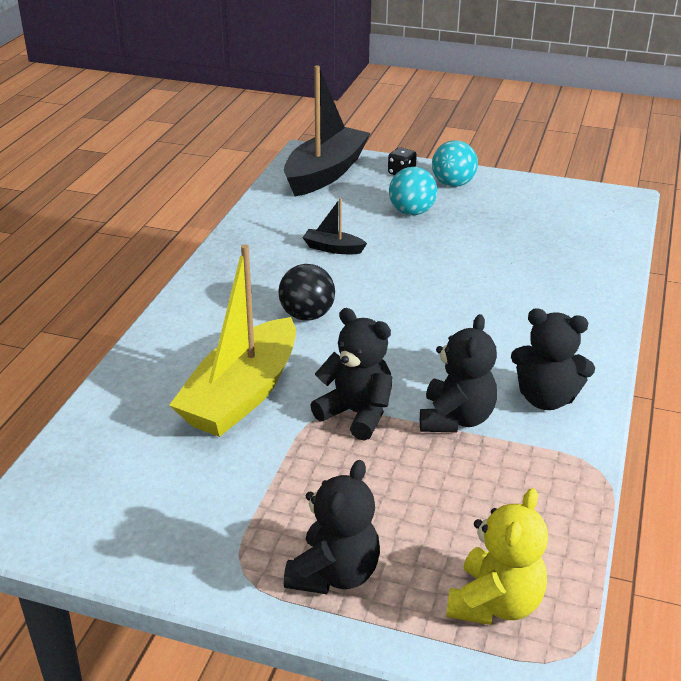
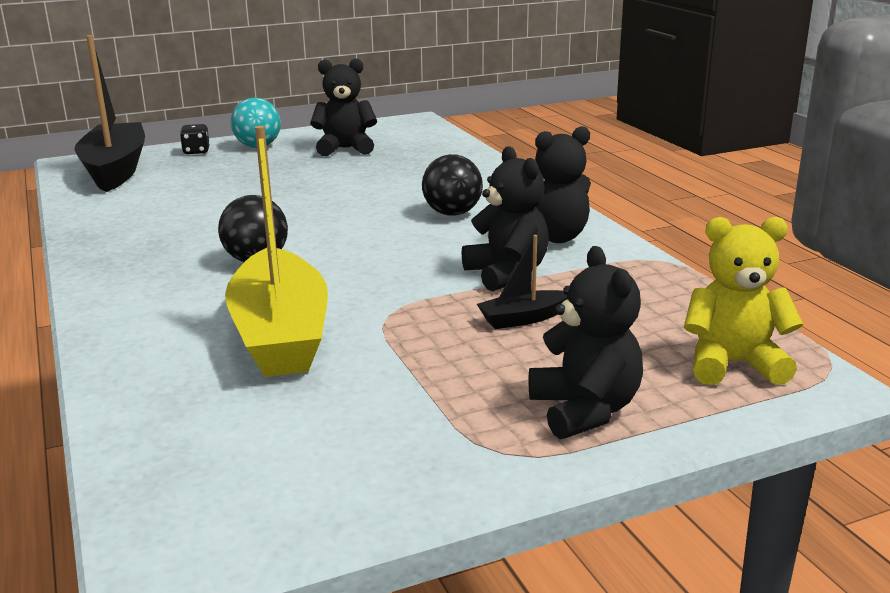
camera: 40 degrees left, 10 degrees down
black boat [302,198,367,254] -> black boat moved to [477,235,567,329]
black teddy bear [310,308,392,441] -> black teddy bear moved to [310,59,377,156]
turquoise ball [389,167,437,215] -> none
yellow teddy bear [446,488,548,625] -> yellow teddy bear turned 75 degrees counterclockwise [684,217,804,385]
none -> black ball [422,154,483,216]

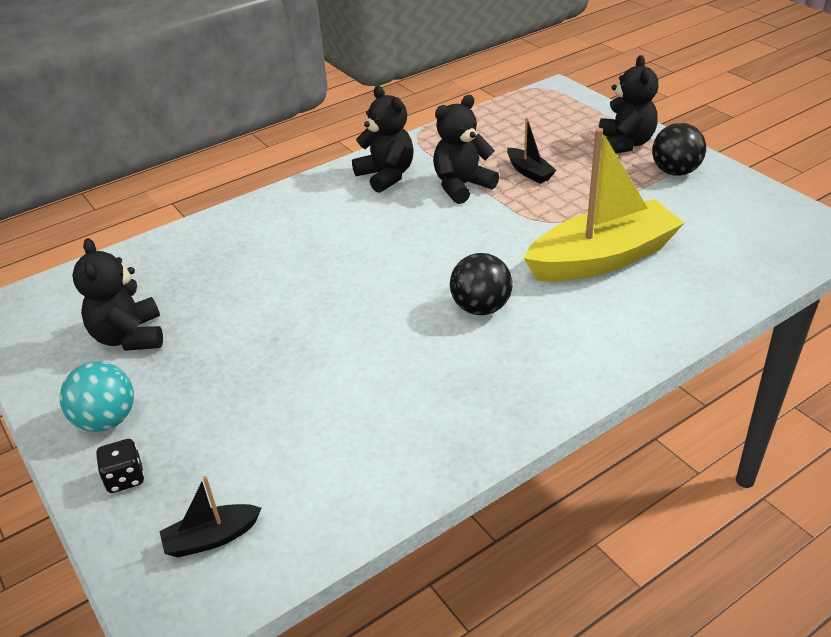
camera: 100 degrees left, 15 degrees up
black boat [74,35,145,192] -> black boat [159,476,261,558], size x0.44
black ball [422,154,483,216] -> black ball moved to [652,123,706,176]
black teddy bear [529,246,643,439] -> black teddy bear turned 120 degrees clockwise [599,55,658,153]
yellow teddy bear [684,217,804,385] -> none

